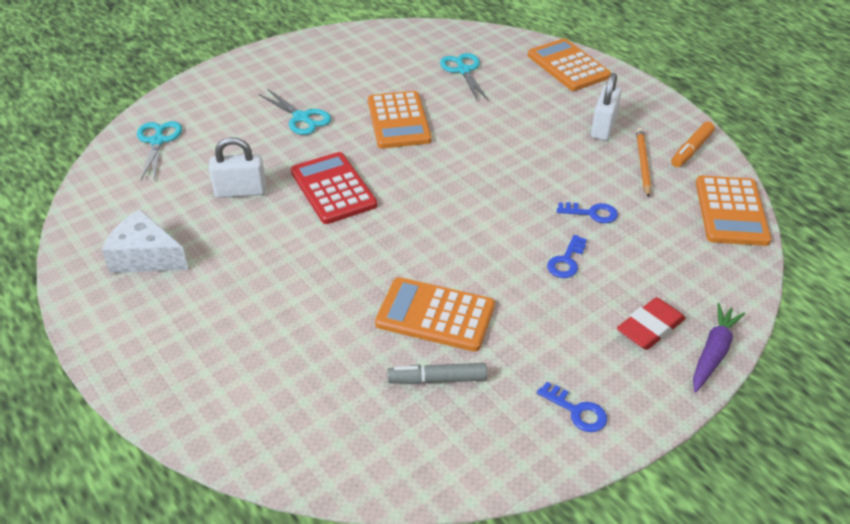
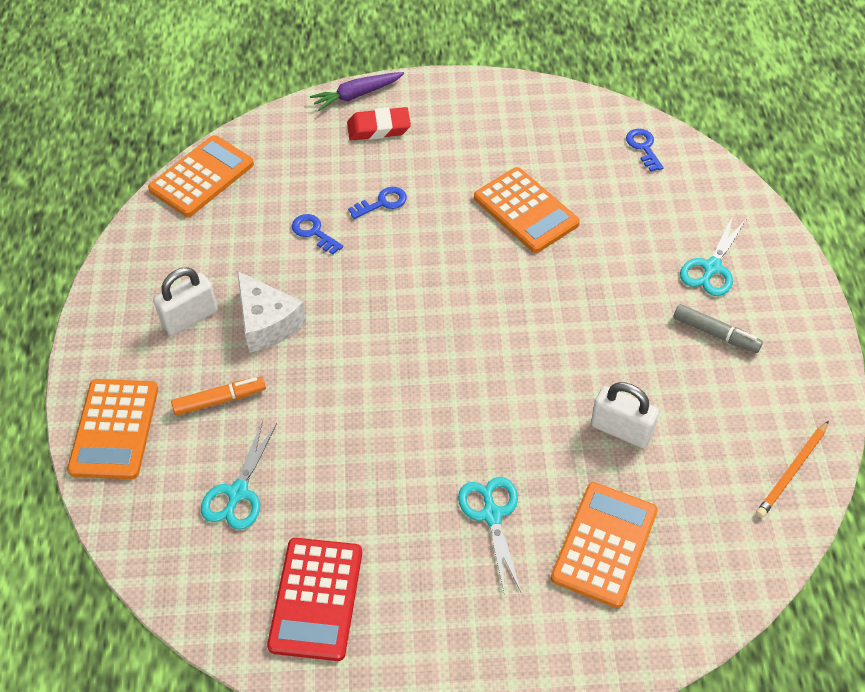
camera: 145 degrees left, 10 degrees up
white cheese [102,210,189,273] -> white cheese moved to [237,271,306,353]
turquoise scissors [137,121,182,181] -> turquoise scissors moved to [680,216,746,296]
red calculator [291,152,377,224] -> red calculator moved to [267,538,362,661]
orange calculator [368,91,432,149] -> orange calculator moved to [551,482,658,608]
grey marker [387,363,487,384] -> grey marker moved to [673,304,763,353]
blue key [537,382,607,432] -> blue key moved to [626,129,664,172]
orange pencil [636,128,651,198] -> orange pencil moved to [756,420,829,518]
orange marker [671,121,715,167] -> orange marker moved to [171,377,266,416]

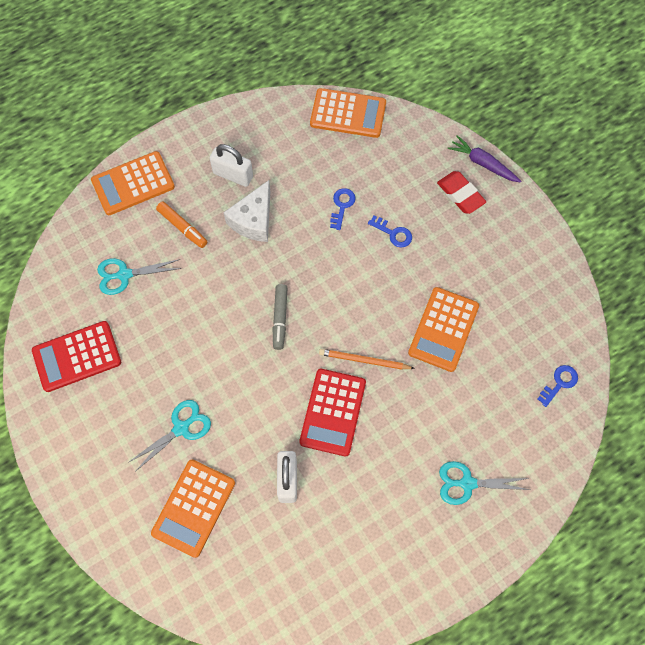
camera: 60 degrees right, 15 degrees up
orange calculator [551,482,658,608] -> orange calculator turned 120 degrees clockwise [151,460,235,558]
grey marker [673,304,763,353] -> grey marker moved to [273,284,288,350]
orange pencil [756,420,829,518] -> orange pencil moved to [319,349,415,370]
none -> red calculator [299,369,366,457]

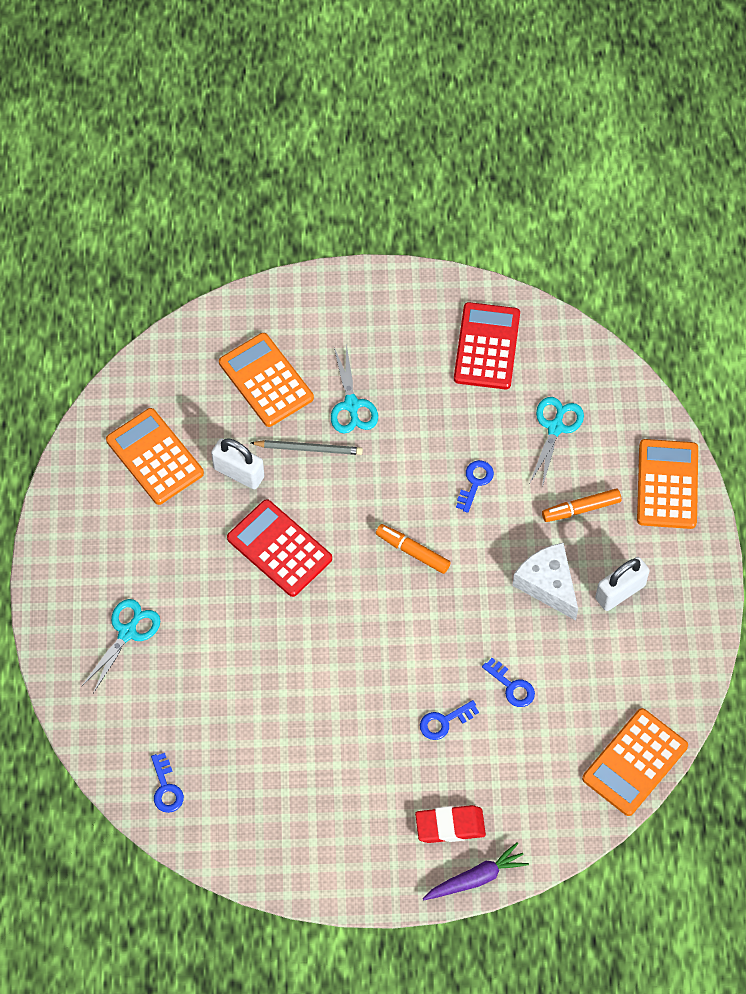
camera: 120 degrees right, 5 degrees down
grey marker [273,284,288,350] -> orange marker [376,524,451,574]
orange pencil [319,349,415,370] -> none
orange calculator [408,287,479,372] -> orange calculator moved to [106,408,204,505]
none -> grey pencil [251,440,363,455]
none -> blue key [456,460,494,513]

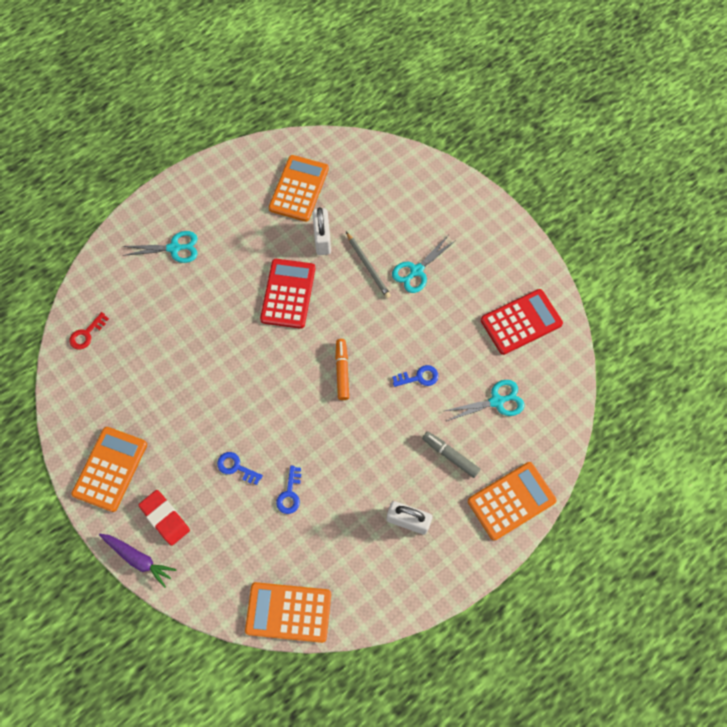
camera: 55 degrees right, 5 degrees up
blue key [151,753,184,813] -> red key [70,312,109,350]
orange calculator [219,333,314,427] -> orange calculator moved to [71,427,147,512]
white cheese [512,543,578,620] -> none
orange marker [542,489,621,522] -> grey marker [422,431,480,478]

